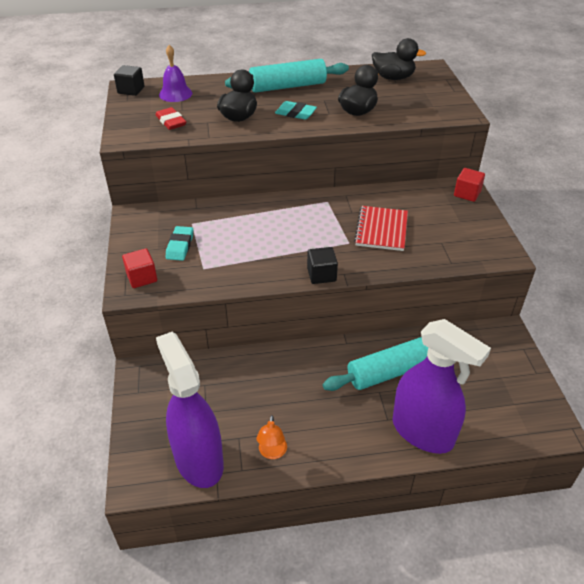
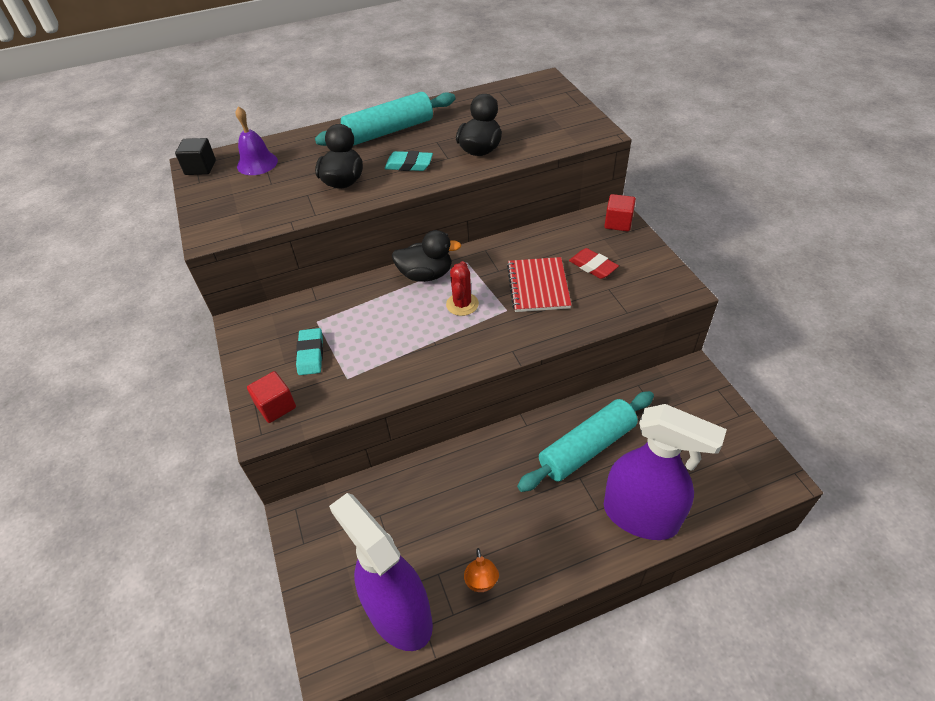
camera: 10 degrees left, 5 degrees up
red eraser [156,107,186,130] -> red eraser moved to [569,248,619,279]
black cube [307,247,338,284] -> none
black duck [372,38,426,80] -> black duck moved to [392,230,461,282]
none -> red cactus [446,261,479,316]

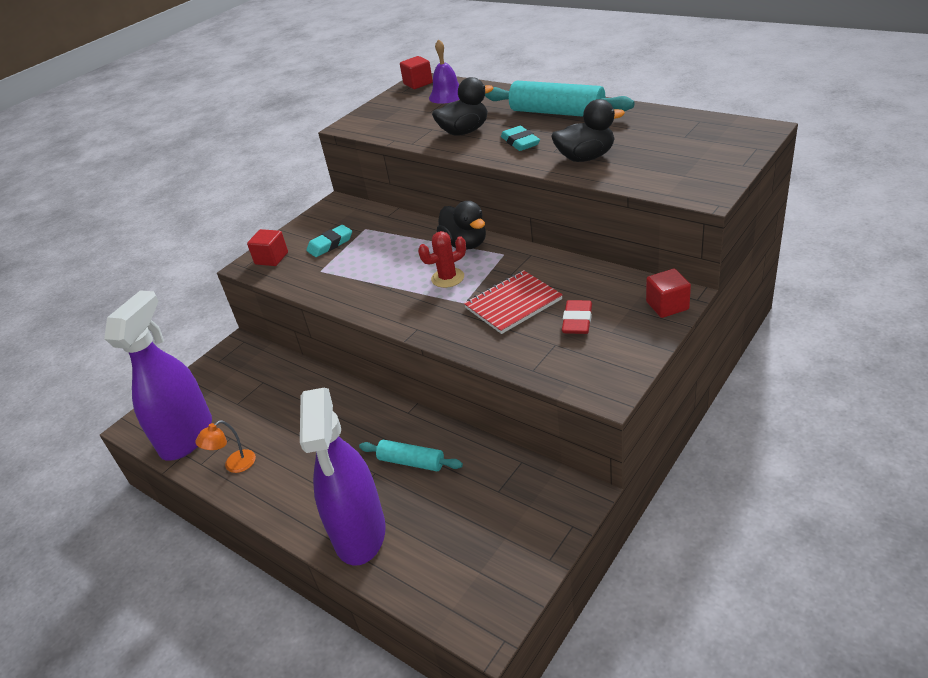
camera: 60 degrees right, 10 degrees down
black cube [175,138,216,175] -> red cube [400,56,433,89]
turquoise rolling pin [517,391,654,492] -> turquoise rolling pin [359,440,463,471], size x0.58

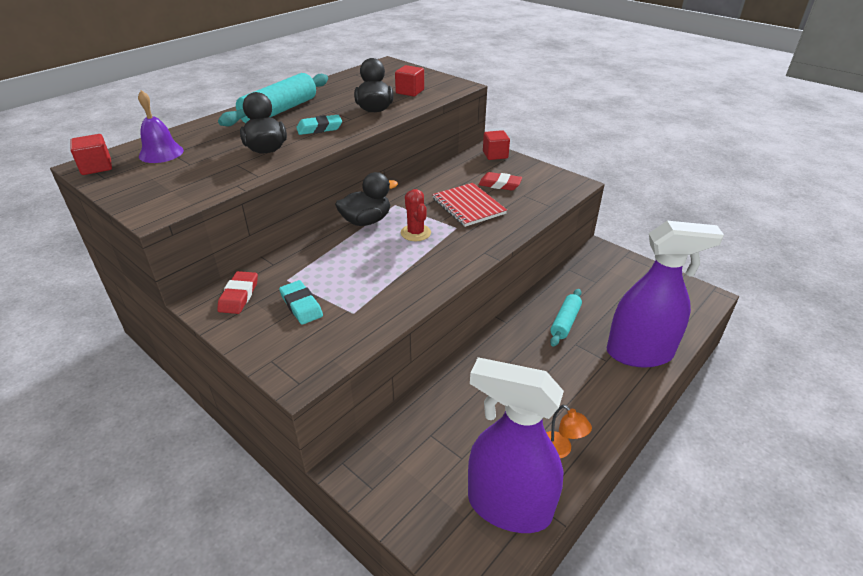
camera: 90 degrees left, 0 degrees up
red cube [247,229,288,266] -> red cube moved to [395,65,424,97]
none -> red eraser [217,271,258,314]

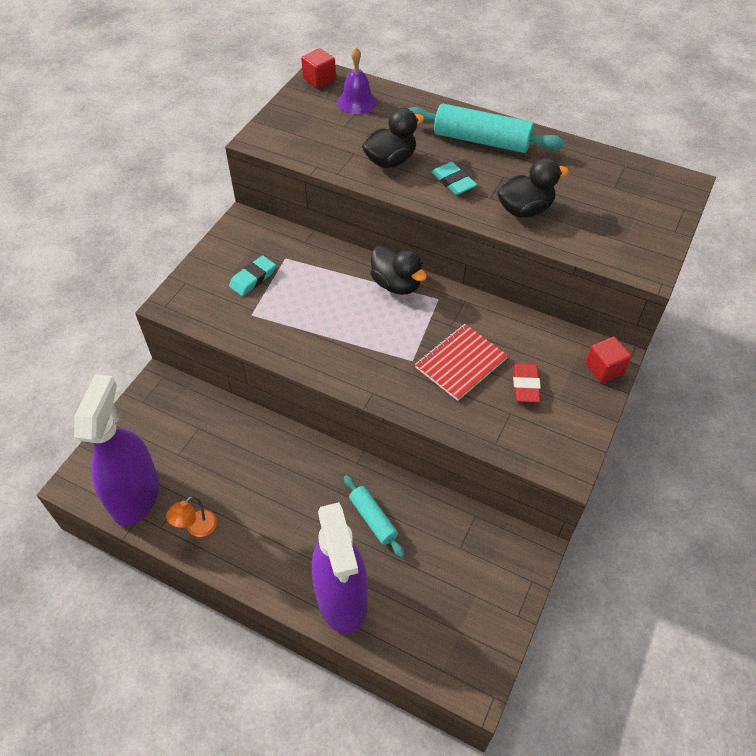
camera: 75 degrees right, 15 degrees up
red eraser [217,271,258,314] -> none
red cube [395,65,424,97] -> none
red cactus [401,189,431,241] -> none
turquoise rolling pin [550,289,582,347] -> turquoise rolling pin turned 45 degrees clockwise [344,475,405,558]

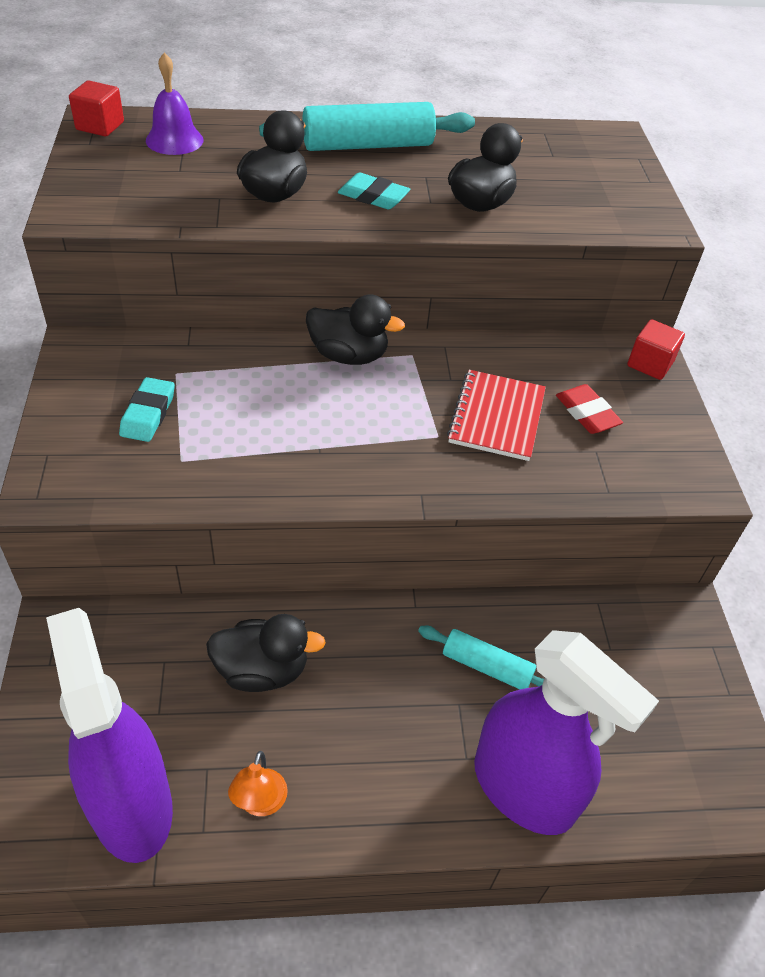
camera: 35 degrees left, 5 degrees down
none -> black duck [206,614,326,692]

